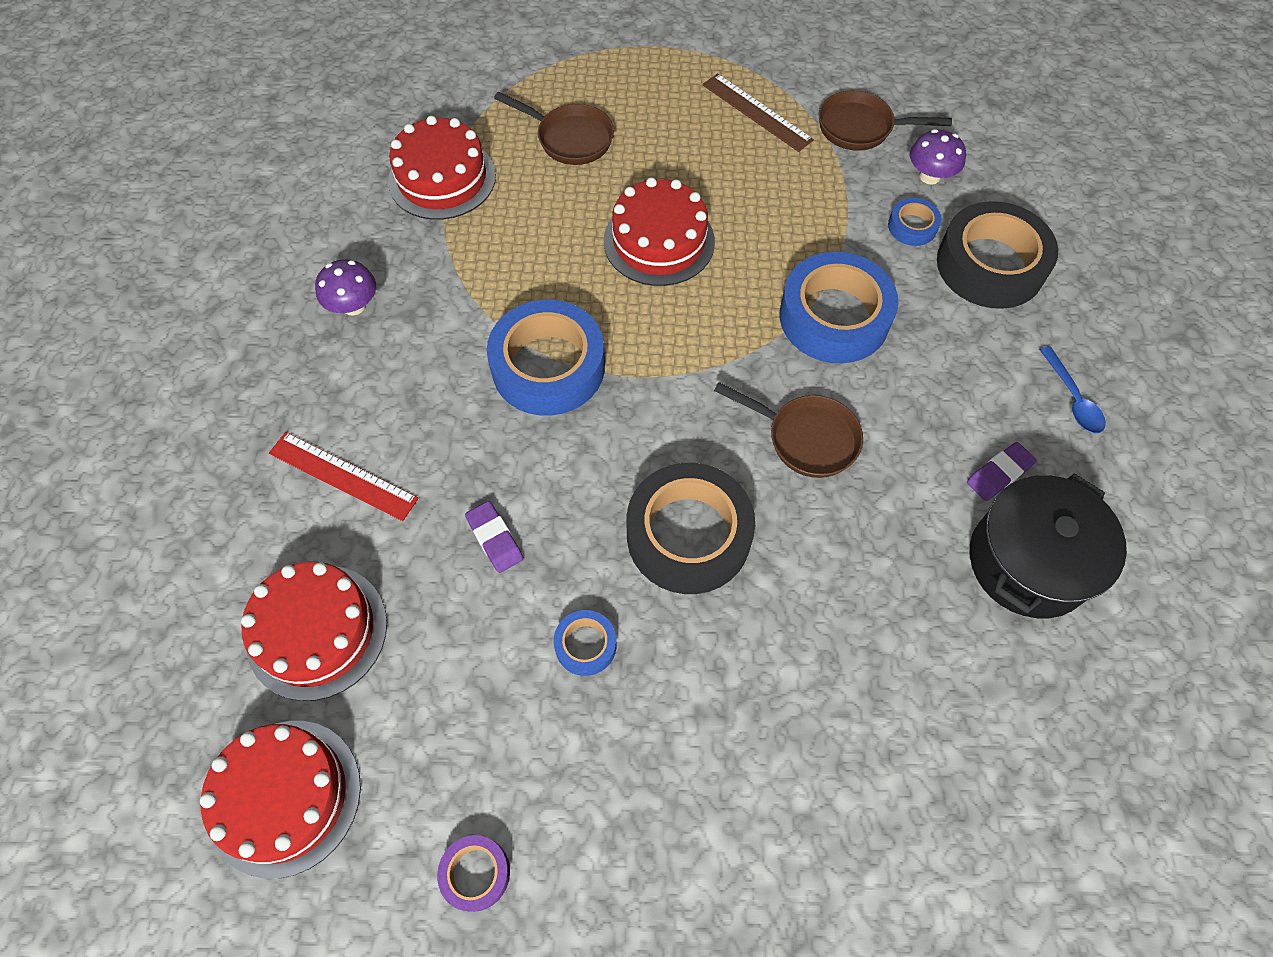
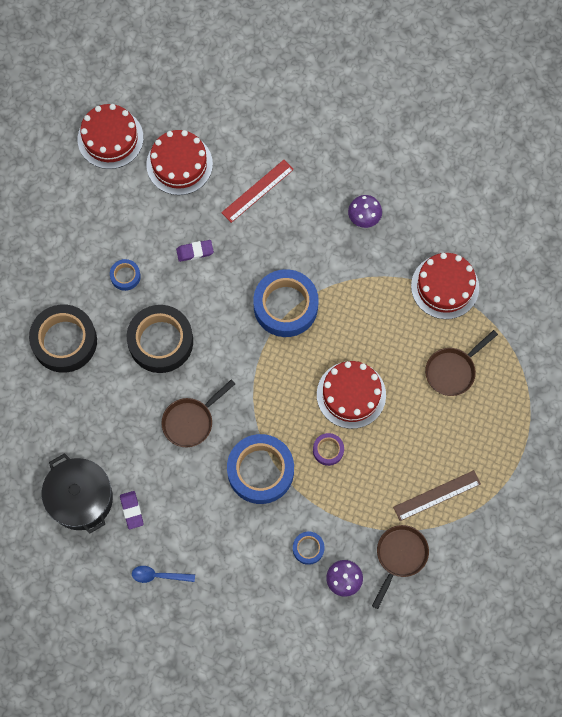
camera: 110 degrees right, 10 degrees up
purple tape [437,835,510,912] -> purple tape moved to [313,433,344,466]
black tape [937,201,1058,309] -> black tape moved to [29,304,97,373]

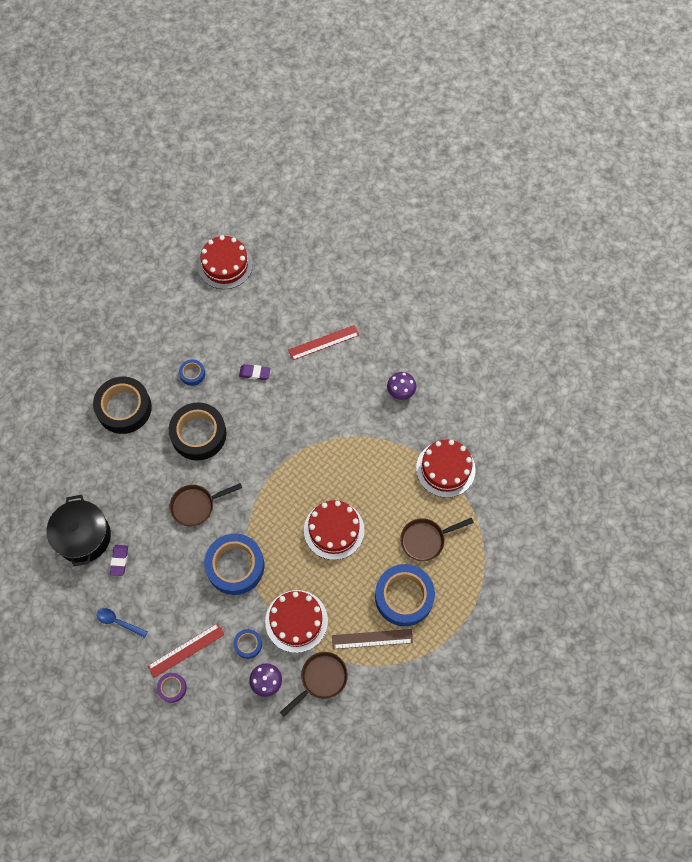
camera: 20 degrees right, 5 degrees down
red cake [146,130,213,195] -> red cake moved to [265,590,328,653]
blue tape [253,269,319,337] -> blue tape moved to [375,564,435,626]
purple tape [313,433,344,466] -> purple tape moved to [157,673,187,703]
none -> red ruler [147,623,225,678]

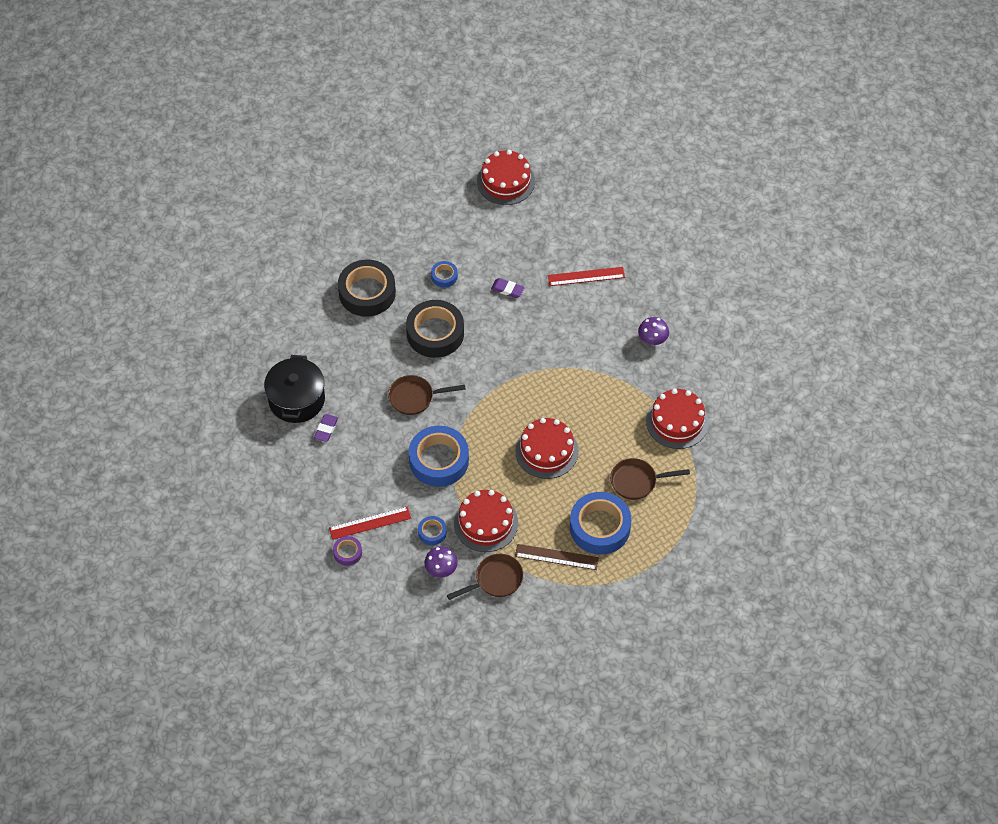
camera: 15 degrees right, 10 degrees down
blue spoon [96,608,147,638] -> none

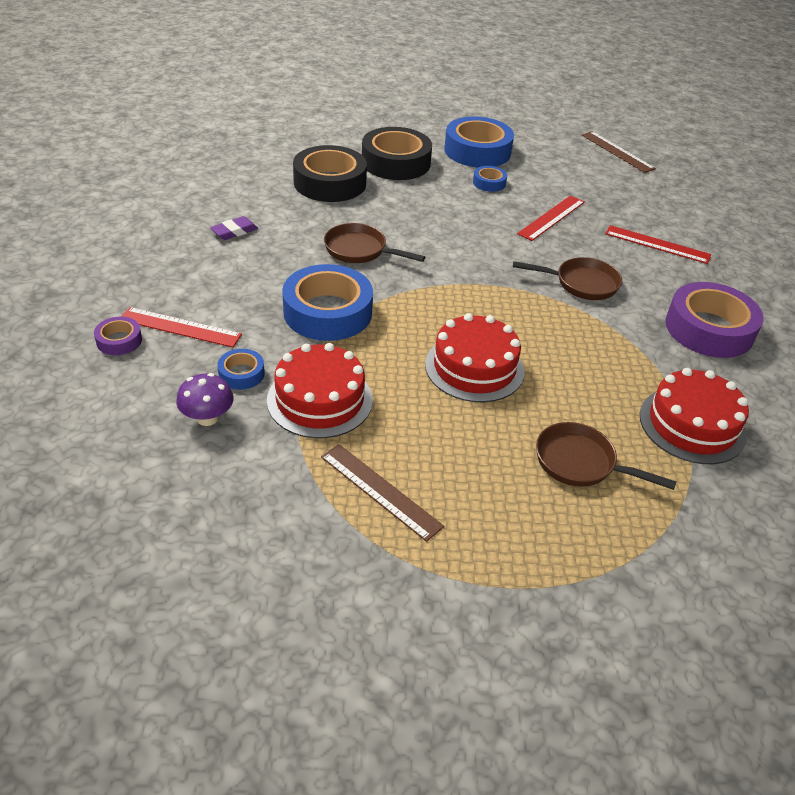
camera: 30 degrees right, 15 degrees down
black pot [264,355,325,423] -> none
black tape [406,300,464,358] -> black tape moved to [293,145,367,202]
brown pan [447,554,524,600] -> brown pan moved to [513,257,622,300]
red cake [477,150,535,205] -> brown ruler [582,131,656,173]
purple eraser [491,278,525,298] -> red ruler [517,196,585,241]
blue tape [570,492,631,555] -> blue tape moved to [444,116,514,168]
purple mushroom [638,317,669,345] -> purple tape [665,282,764,358]

